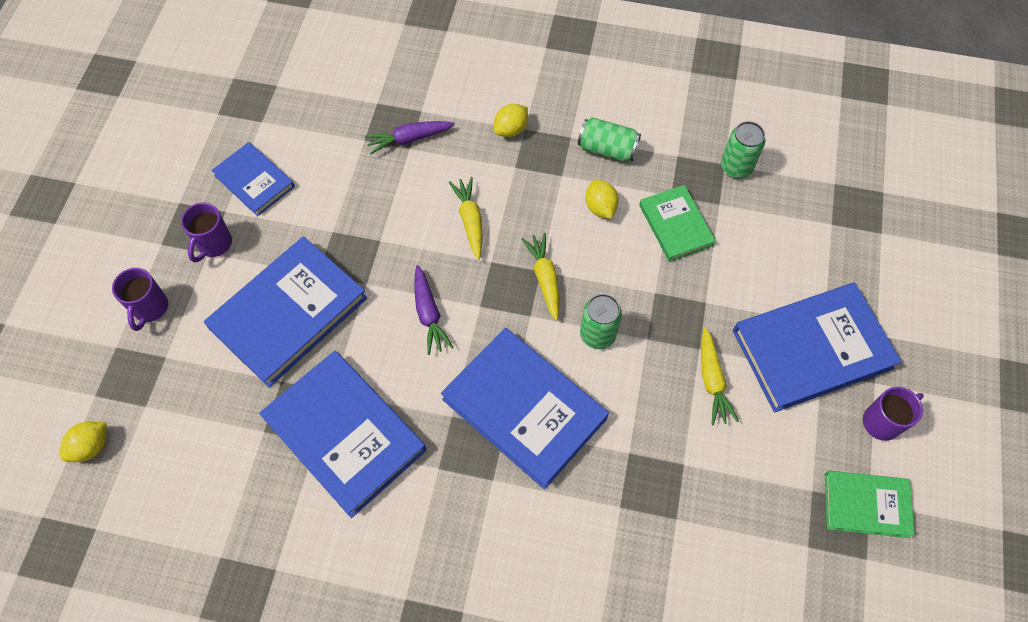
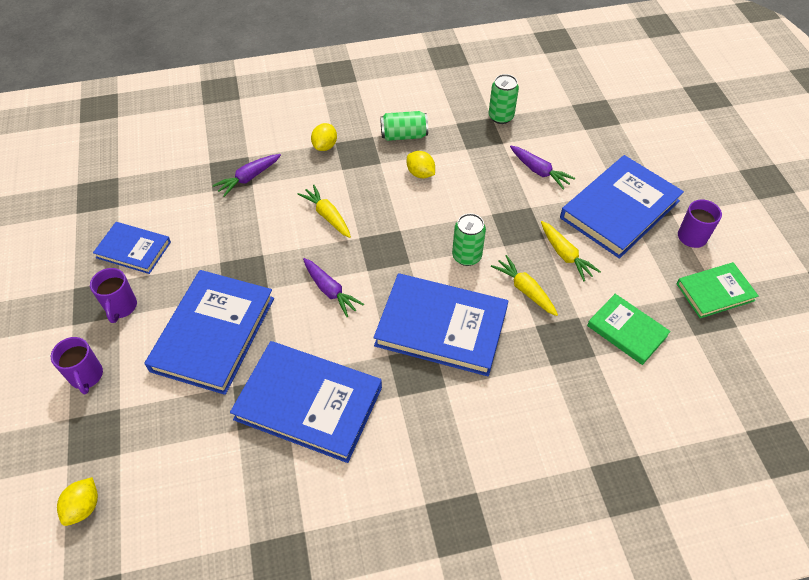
camera: 25 degrees left, 10 degrees down
yellow carrot [521,233,559,321] -> yellow carrot moved to [491,255,558,316]
green book [639,185,716,262] -> green book moved to [587,294,671,365]
none -> purple carrot [510,146,575,190]

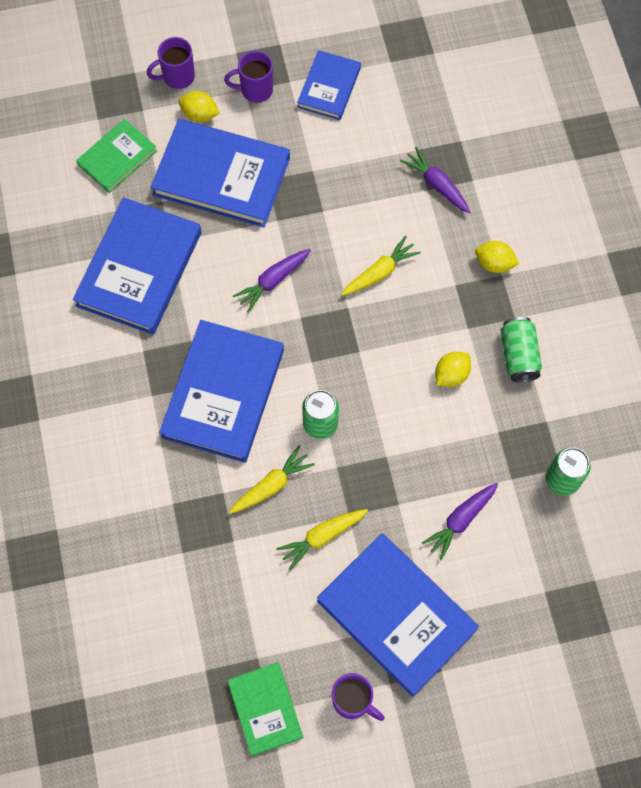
camera: 90 degrees right, 15 degrees up
yellow lemon [57,477,98,526] -> yellow lemon moved to [179,91,220,122]
green book [587,294,671,365] -> green book moved to [76,119,157,193]

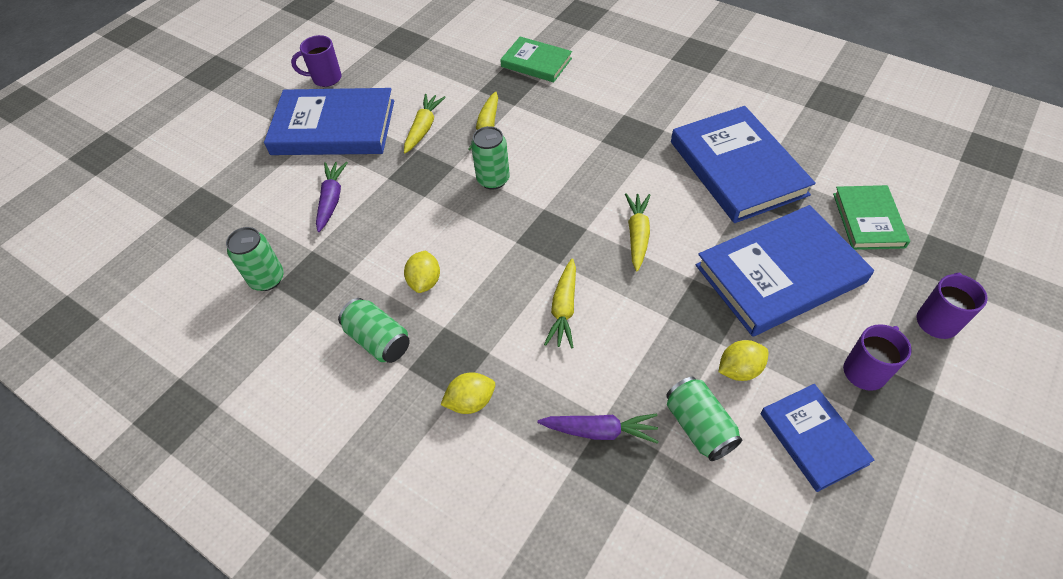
camera: 140 degrees right, 15 degrees down
blue book [159,320,284,463] -> none
yellow lemon [179,91,220,122] -> yellow lemon moved to [718,340,769,381]
green book [227,662,303,756] -> green book moved to [500,37,572,82]
purple carrot [233,249,311,313] -> yellow carrot [625,193,650,271]
none -> green can [666,377,742,461]

